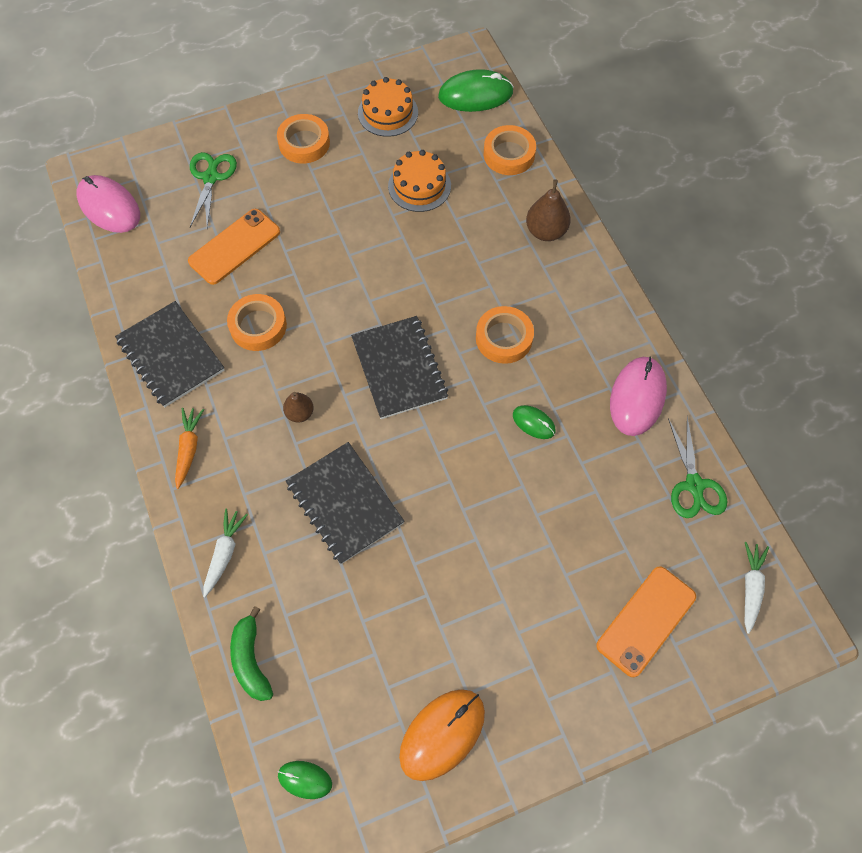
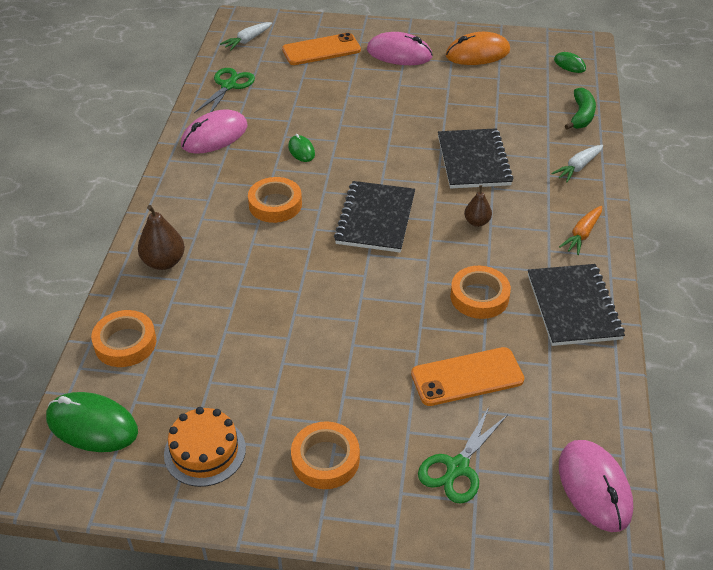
camera: 150 degrees left, 20 degrees down
orange cake [388,150,451,212] -> none
none -> pink mouse [367,32,433,65]

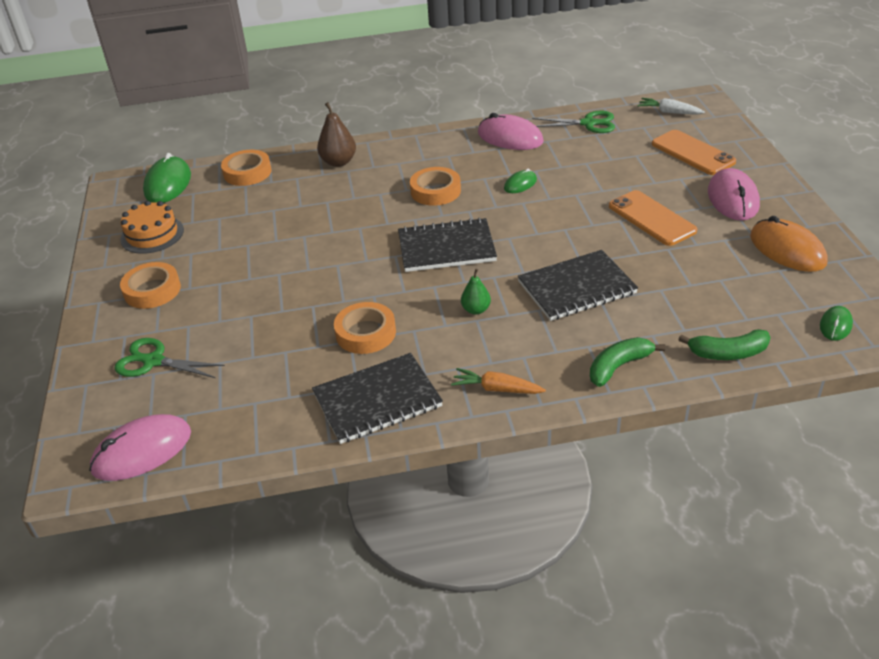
camera: 75 degrees right, 5 degrees down
orange phone [411,347,524,406] -> orange phone moved to [609,190,697,246]
brown pear [464,185,492,227] -> green pear [461,269,491,315]
white carrot [551,145,603,182] -> green banana [590,337,665,387]

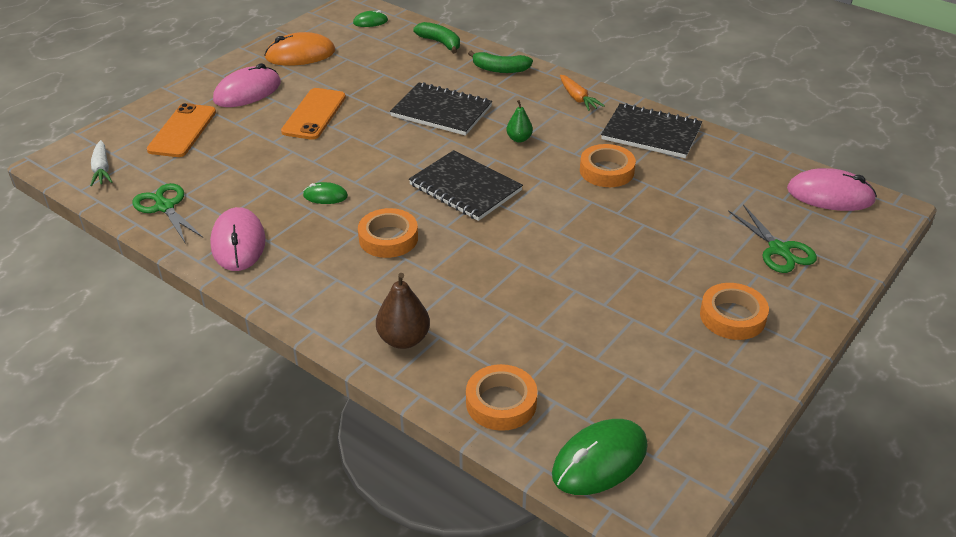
camera: 135 degrees left, 0 degrees up
orange cake [120,201,184,254] -> none
orange mouse [750,216,828,272] -> orange mouse turned 60 degrees clockwise [264,32,335,66]

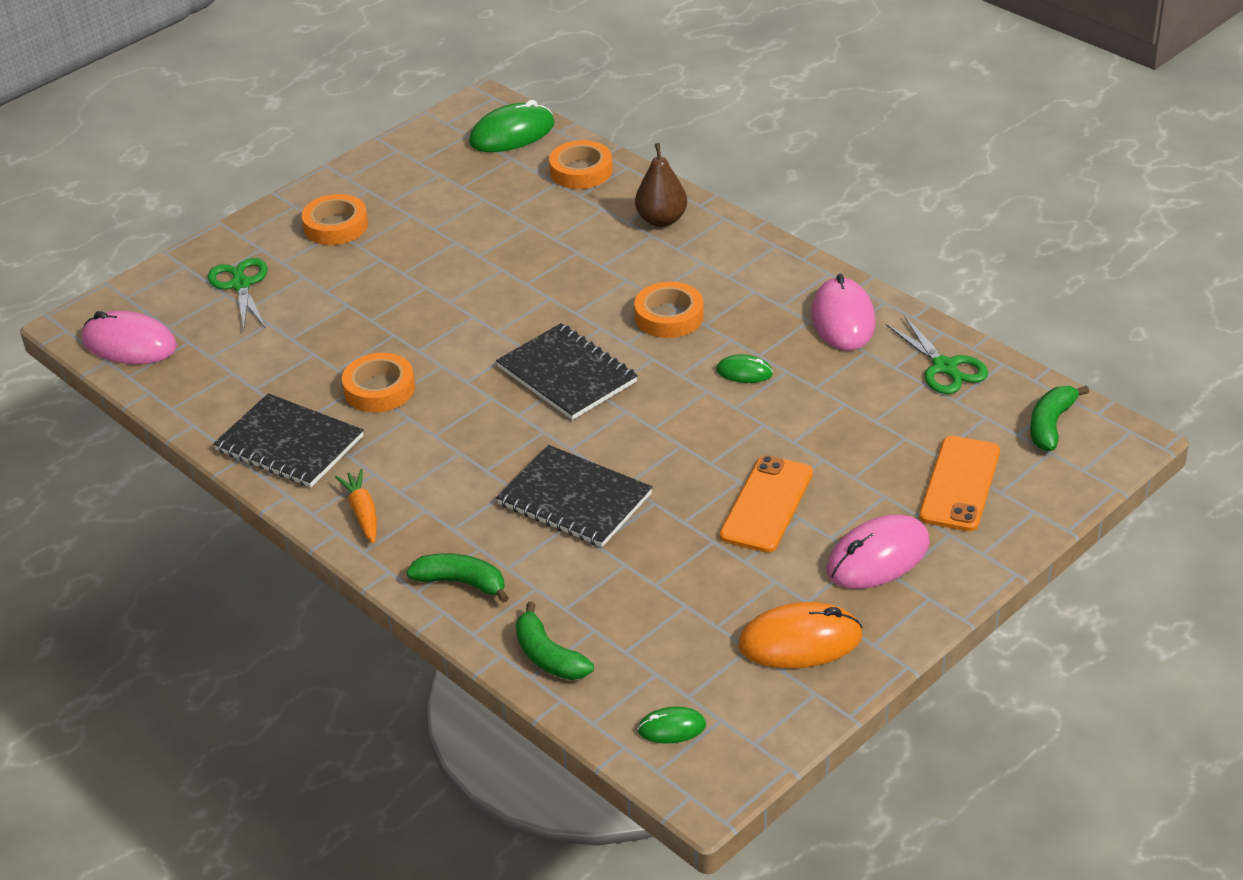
camera: 170 degrees left, 0 degrees up
white carrot [90,140,112,186] -> green banana [1030,385,1089,451]
green pear [506,100,533,142] -> none

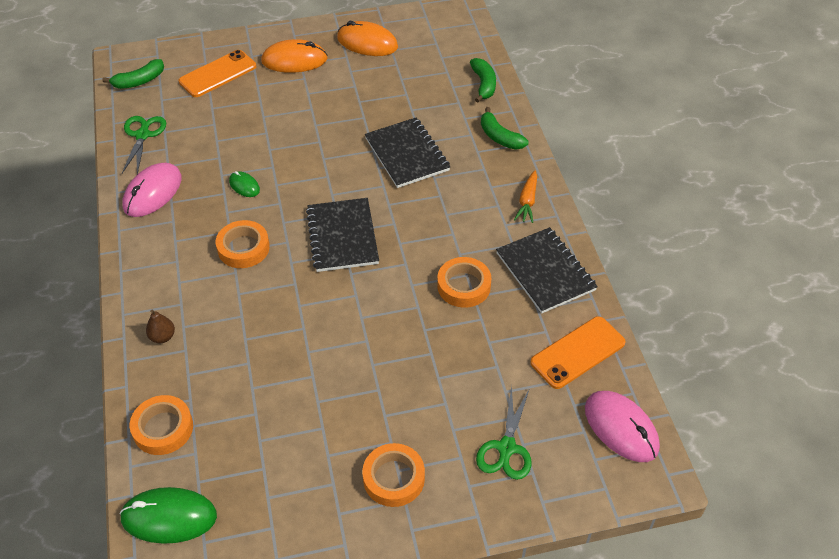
camera: 150 degrees left, 10 degrees up
brown pear [635,143,687,227] -> brown pear [146,310,175,343], size x0.63
green mouse [638,706,706,744] -> none
orange phone [720,455,813,553] -> orange phone moved to [530,316,626,389]
pink mouse [826,515,930,589] -> orange mouse [261,39,328,73]

